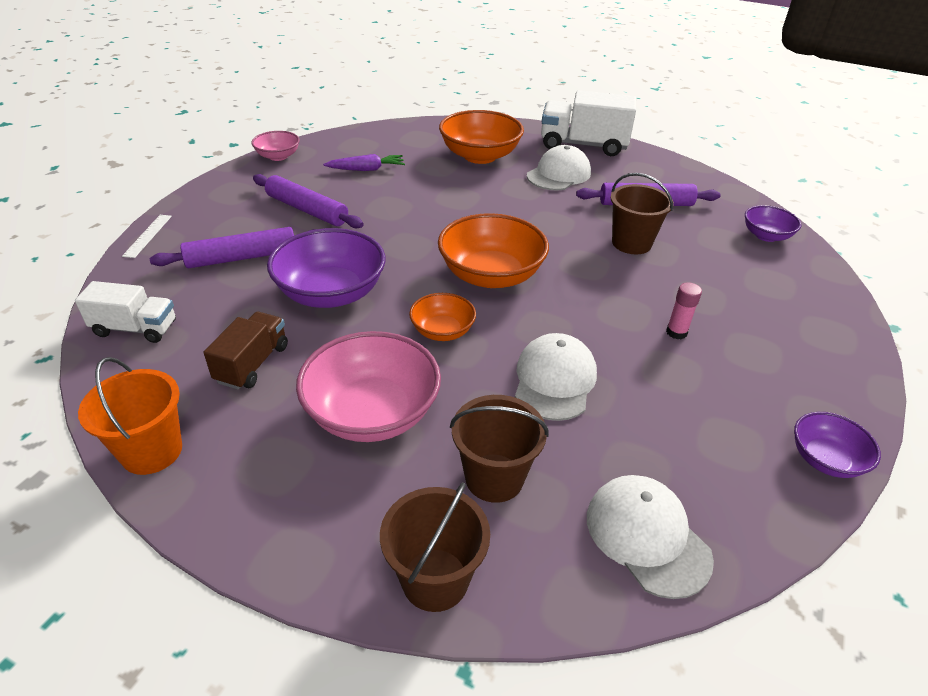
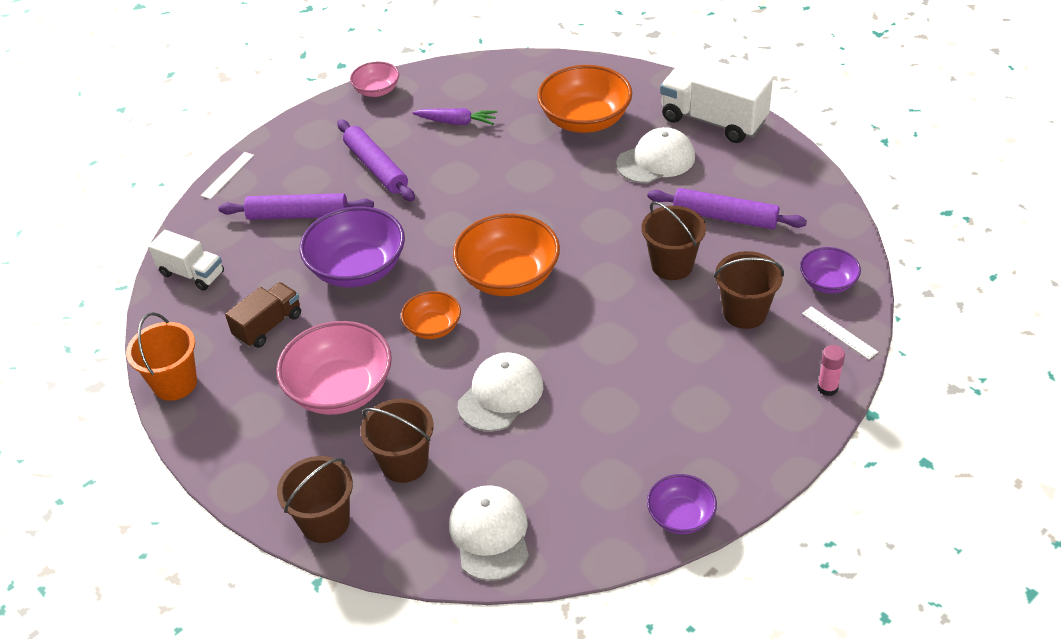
camera: 25 degrees right, 5 degrees up
pink glue stick [666,282,702,339] -> pink glue stick moved to [817,345,845,396]
none -> brown bucket [714,251,784,329]
none -> white ruler [802,306,878,360]

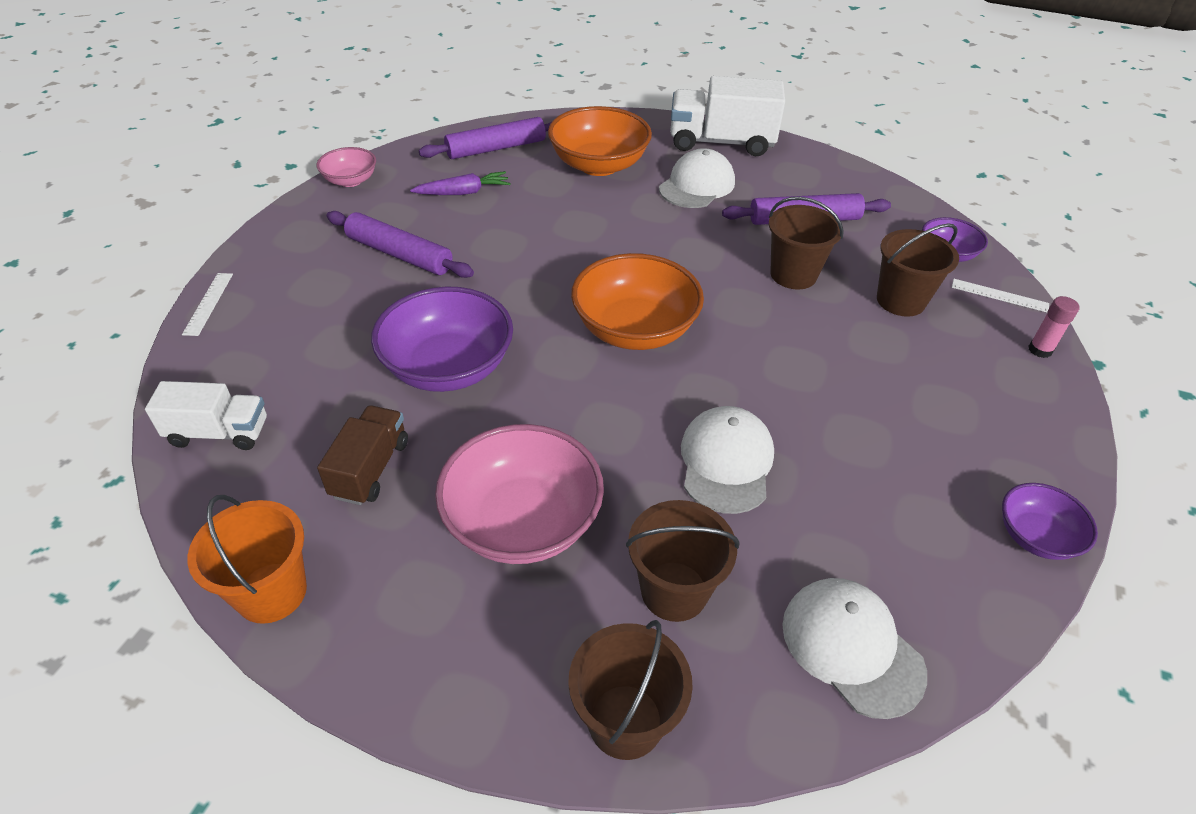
camera: 30 degrees left, 0 degrees up
purple rolling pin [218,193,374,220] -> purple rolling pin moved to [419,117,551,159]
orange bowl [401,291,461,339] -> none

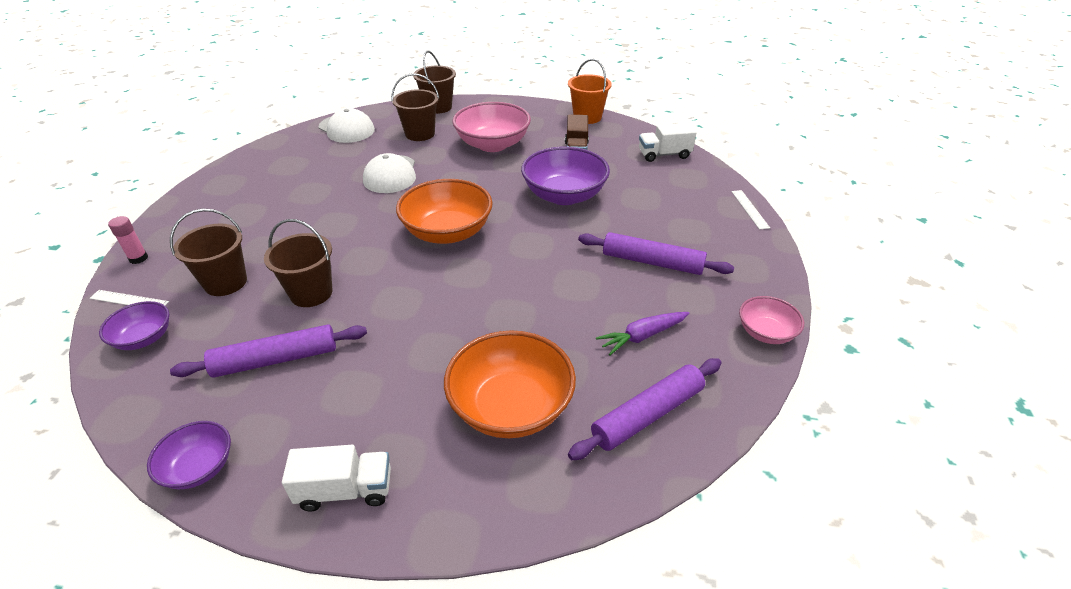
camera: 170 degrees right, 5 degrees down
white cap [659,148,735,208] -> none
white truck [670,76,785,156] -> white truck [282,445,391,511], size x0.60
purple bowl [1002,483,1098,560] -> purple bowl moved to [147,421,231,489]

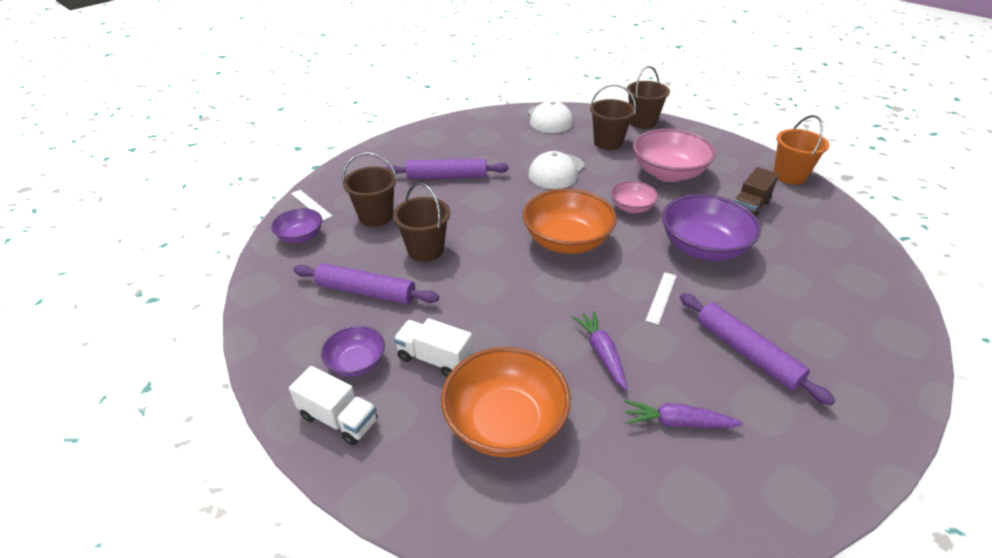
camera: 35 degrees right, 0 degrees up
pink glue stick [108,216,148,264] -> none
purple bowl [147,421,231,489] -> purple bowl moved to [321,326,385,377]
purple rolling pin [568,358,721,460] -> purple rolling pin moved to [385,159,509,179]
white truck [639,123,697,162] -> white truck moved to [394,318,473,377]
white ruler [732,190,770,230] -> white ruler moved to [645,272,677,325]
pink bowl [739,296,804,344] -> pink bowl moved to [611,181,658,213]
none -> purple carrot [572,311,627,390]

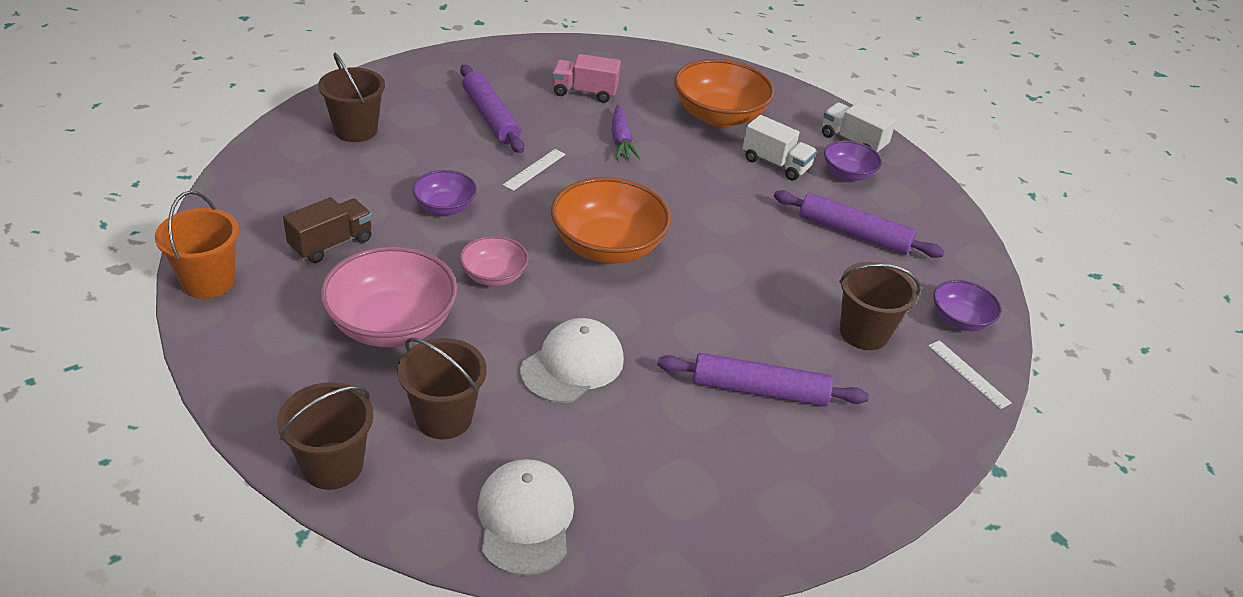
camera: 175 degrees left, 0 degrees up
brown bucket [393,183,450,262] -> brown bucket moved to [318,53,385,142]
purple carrot [624,400,743,428] -> pink truck [552,54,621,103]
purple bowl [662,194,761,261] -> purple bowl [412,170,477,215], size x0.55

